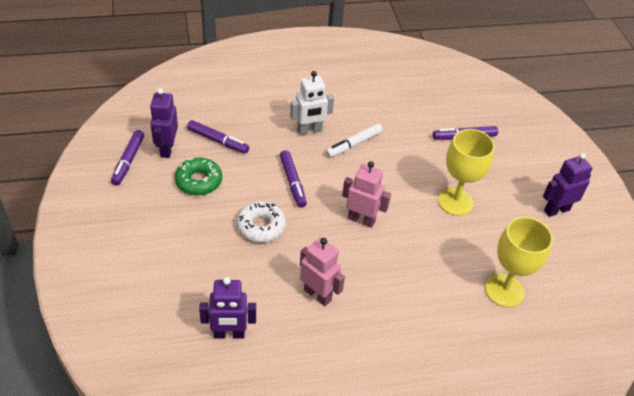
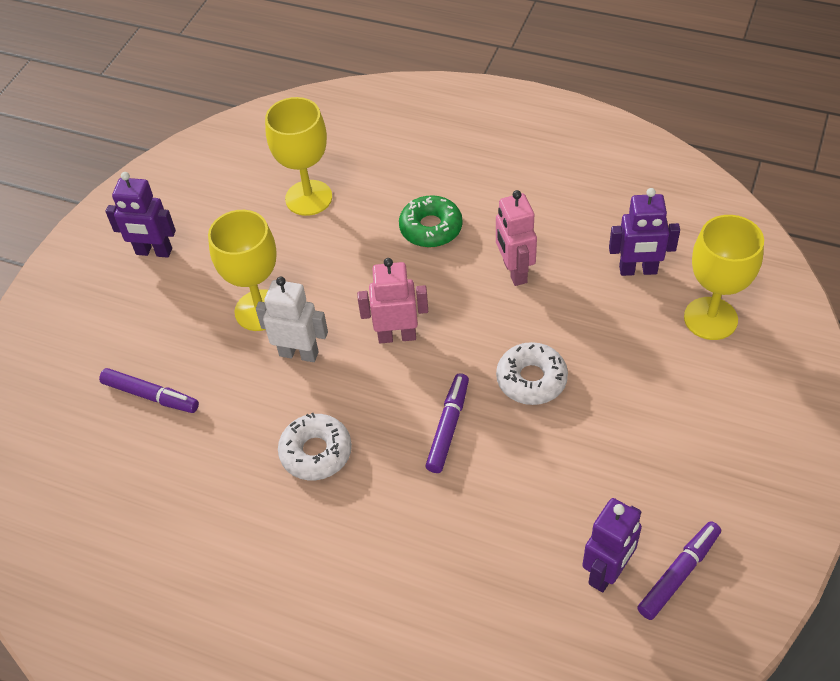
camera: 140 degrees left, 5 degrees up
green donut [175,157,222,195] -> green donut moved to [399,195,462,247]
purple marker [187,120,249,154] -> none
purple robot [199,277,256,339] -> purple robot turned 150 degrees clockwise [609,188,680,276]
white robot [290,71,334,135] -> white robot moved to [256,276,328,362]
white marker [326,123,383,158] -> white donut [278,413,352,480]
pink robot [342,161,391,228] -> pink robot turned 120 degrees clockwise [357,258,428,343]
none -> yellow goblet [684,215,764,340]

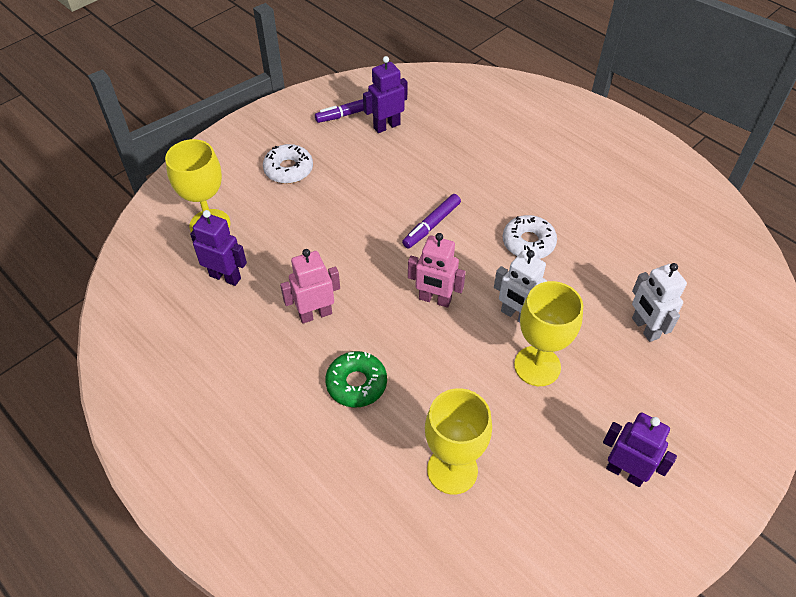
camera: 160 degrees left, 0 degrees up
purple marker [99,368,199,413] -> white robot [632,263,687,342]
pink robot [496,190,537,286] -> pink robot turned 120 degrees counterclockwise [280,249,340,323]
white donut [496,342,568,405] -> white donut moved to [263,144,313,184]

